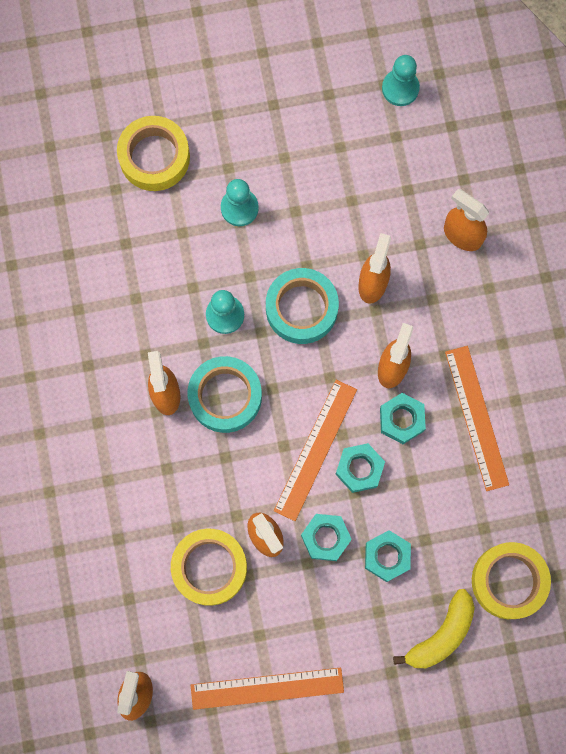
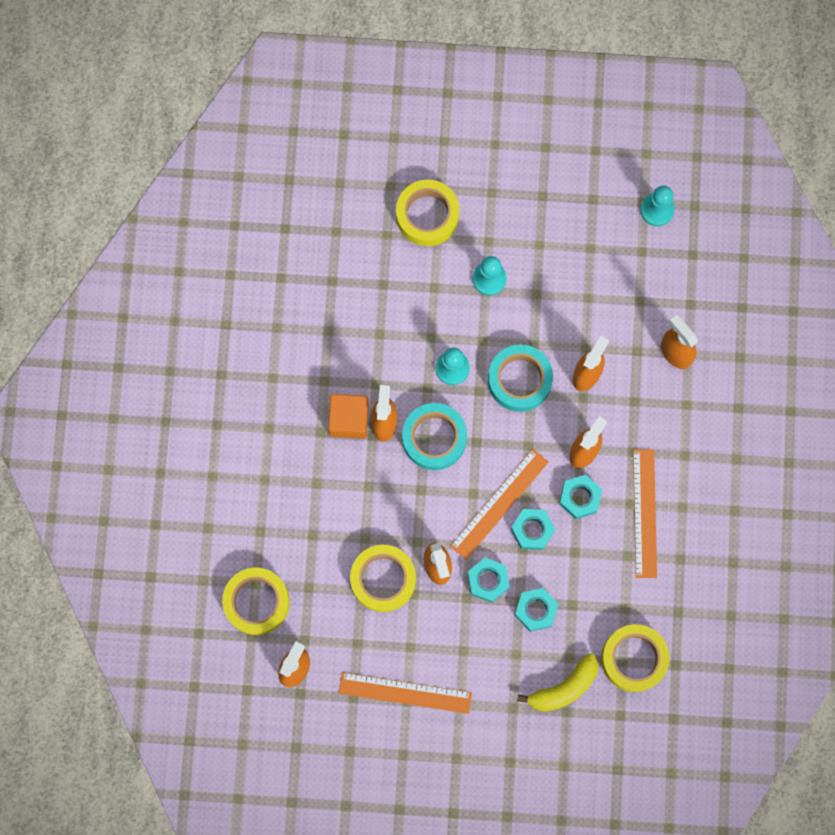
camera: 15 degrees right, 0 degrees up
none -> yellow tape [222,568,290,635]
none -> orange cube [328,394,369,439]

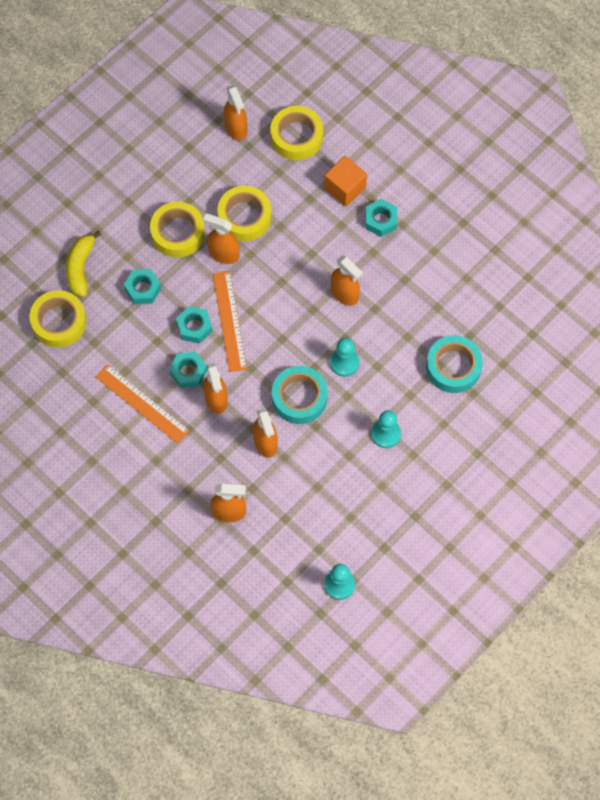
camera: 130 degrees right, 10 degrees down
orange cube [328,394,369,439] -> orange cube moved to [324,156,367,207]
orange ruler [339,672,472,714] -> none
yellow tape [396,180,460,246] -> yellow tape moved to [150,202,205,258]
turquoise tape [402,403,467,470] -> turquoise tape moved to [426,335,483,393]
turquoise nut [468,558,509,603] -> turquoise nut moved to [365,199,397,237]

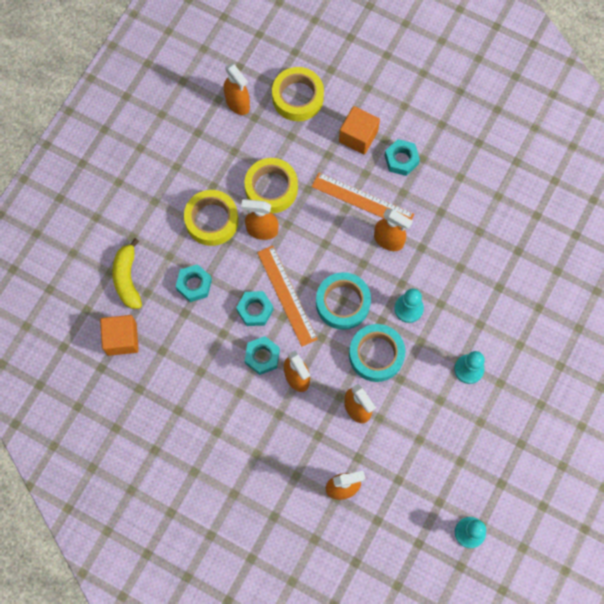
camera: 15 degrees left, 5 degrees up
yellow tape [30,290,86,348] -> orange cube [100,315,139,356]
orange ruler [95,364,190,444] -> orange ruler moved to [312,173,414,220]
turquoise tape [426,335,483,393] -> turquoise tape moved to [316,272,371,330]

